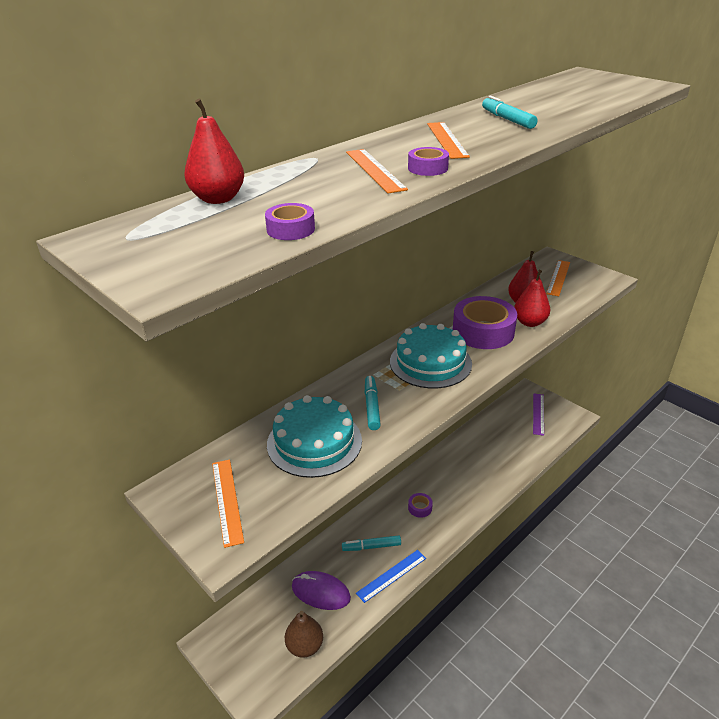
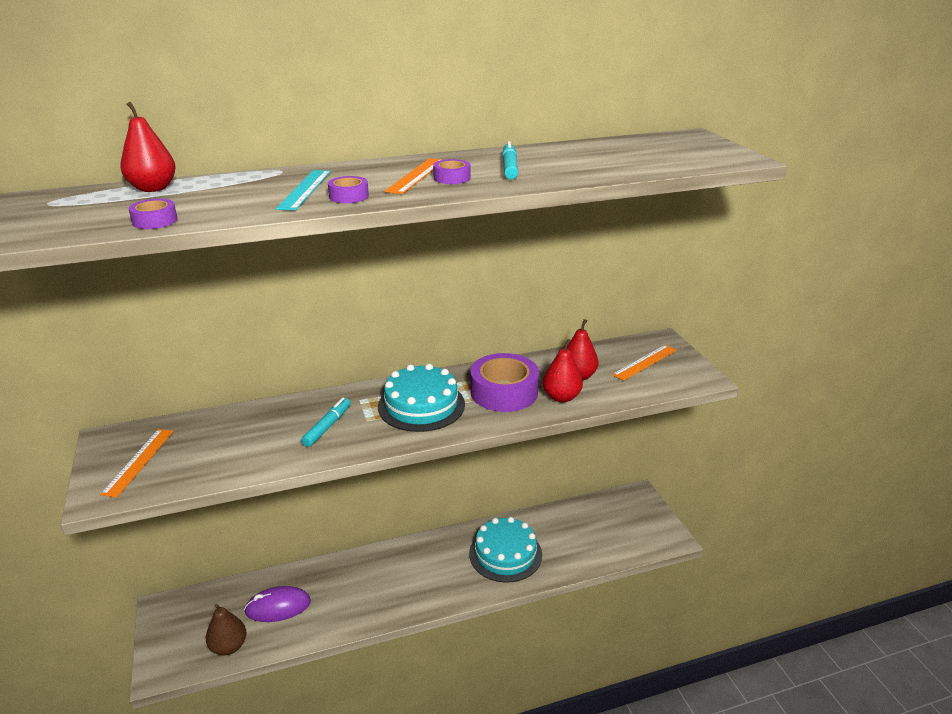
camera: 25 degrees right, 5 degrees down
turquoise cake [267,395,362,478] -> turquoise cake moved to [469,517,542,583]
purple mouse [292,571,351,610] -> purple mouse turned 60 degrees counterclockwise [244,586,311,622]
turquoise marker [342,535,401,551] -> none
orange ruler [346,149,408,193] -> turquoise ruler [276,170,331,211]
blue ruler [356,550,426,603] -> none
purple tape [408,493,433,518] -> purple tape moved to [433,159,470,184]
purple ruler [533,393,544,436] -> none

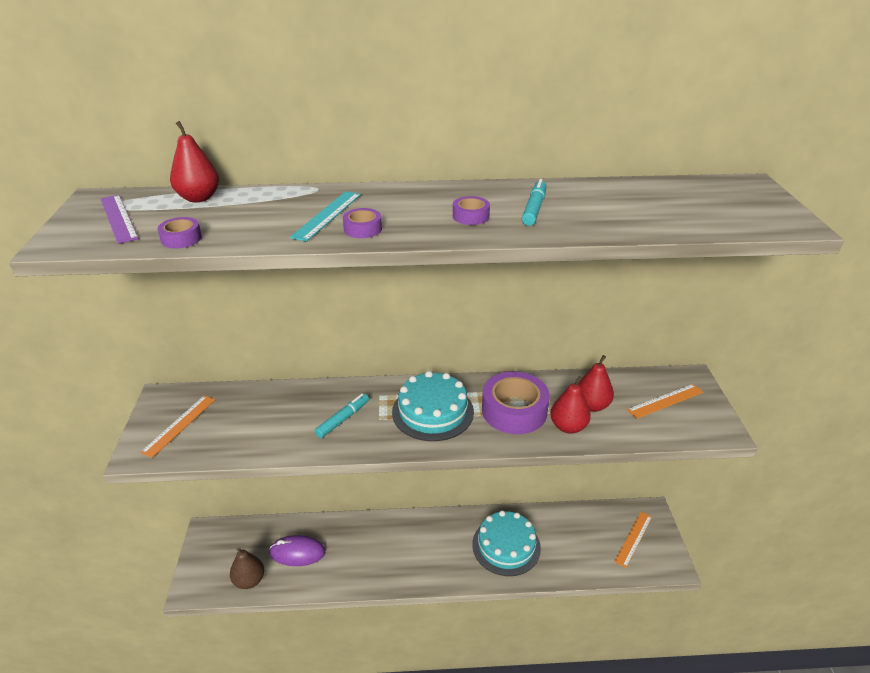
camera: 15 degrees right, 5 degrees up
orange ruler [384,158,443,194] -> orange ruler moved to [614,512,652,568]
none -> purple ruler [100,195,139,244]

